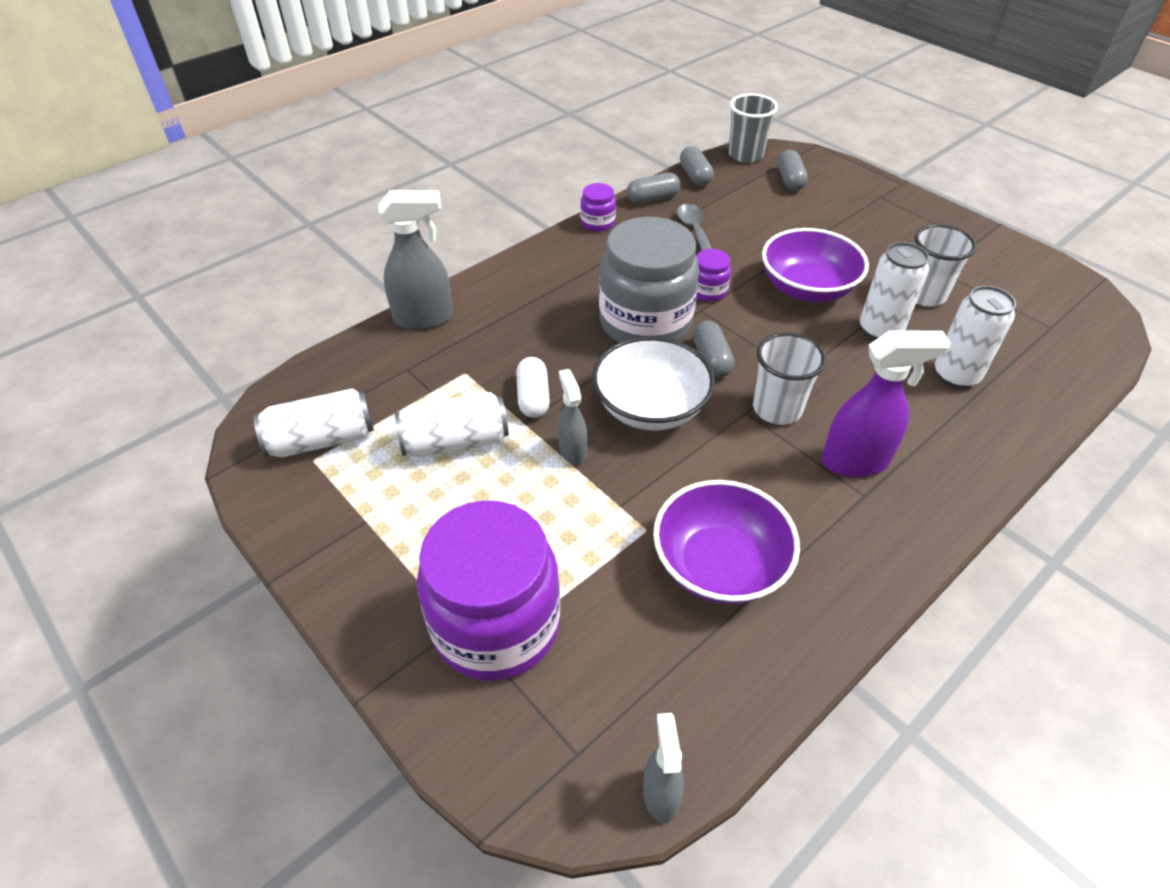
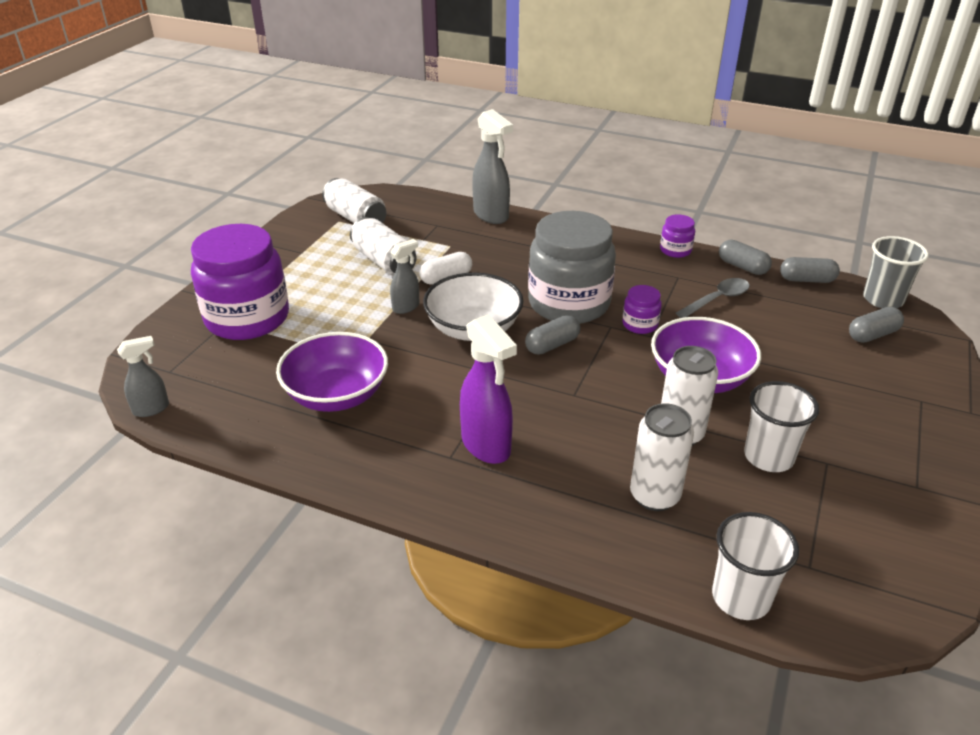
camera: 65 degrees right, 10 degrees down
grey capsule [680,146,714,186] -> grey capsule turned 45 degrees clockwise [780,257,840,283]
white cup [753,332,826,425] -> white cup moved to [712,512,799,620]

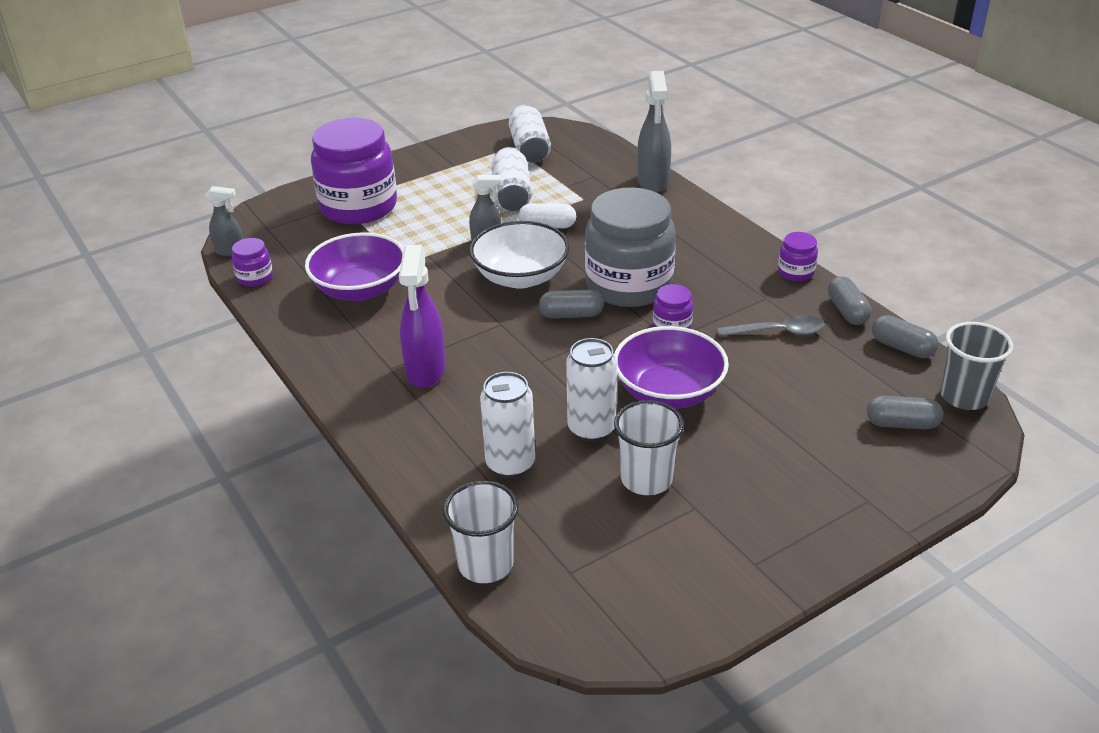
camera: 35 degrees right, 0 degrees up
none -> purple jar [232,238,273,287]

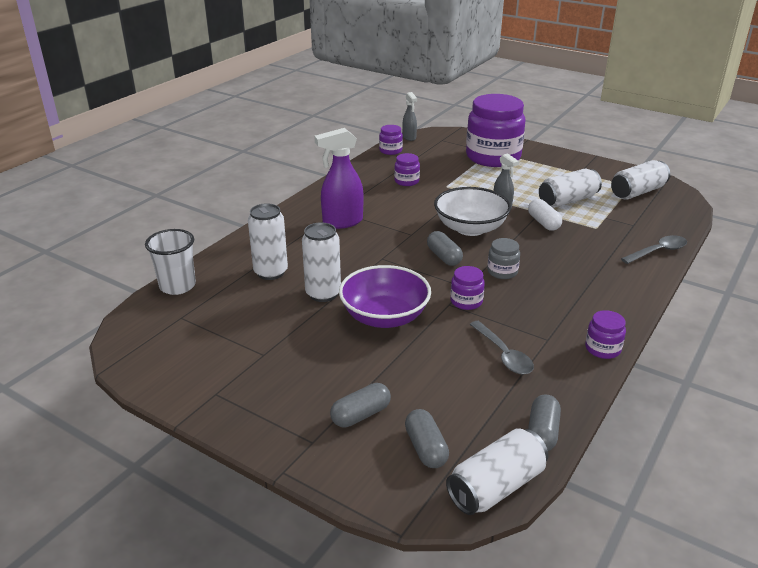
camera: 65 degrees right, 5 degrees down
purple bowl [305,232,404,301] -> purple jar [394,153,420,186]
grey jar [585,187,676,307] -> grey jar [487,238,520,279], size x0.42
white cup [614,400,684,495] -> none
grey spray bottle [637,71,671,193] -> grey spoon [621,235,687,264]
grey capsule [828,276,872,325] -> grey capsule moved to [330,383,391,428]
grey cup [940,322,1013,410] -> white can [446,428,548,515]

